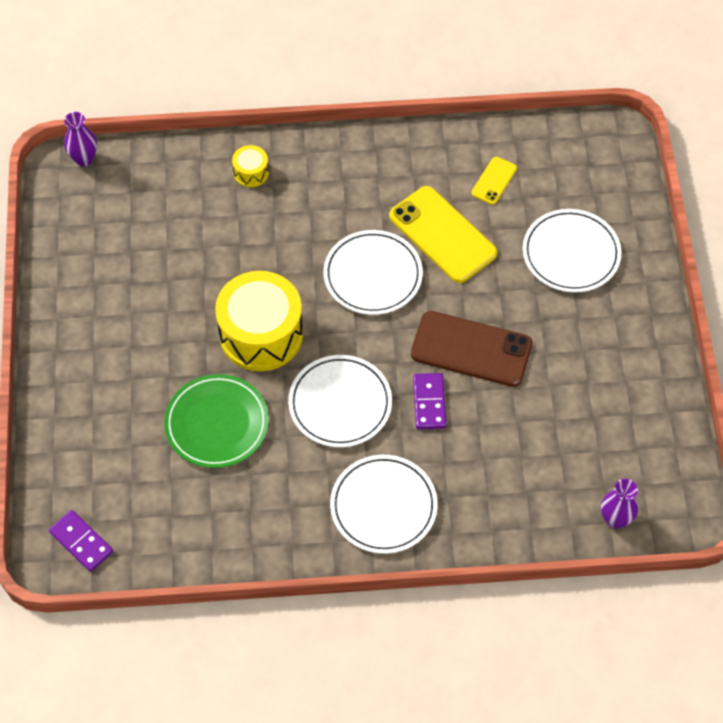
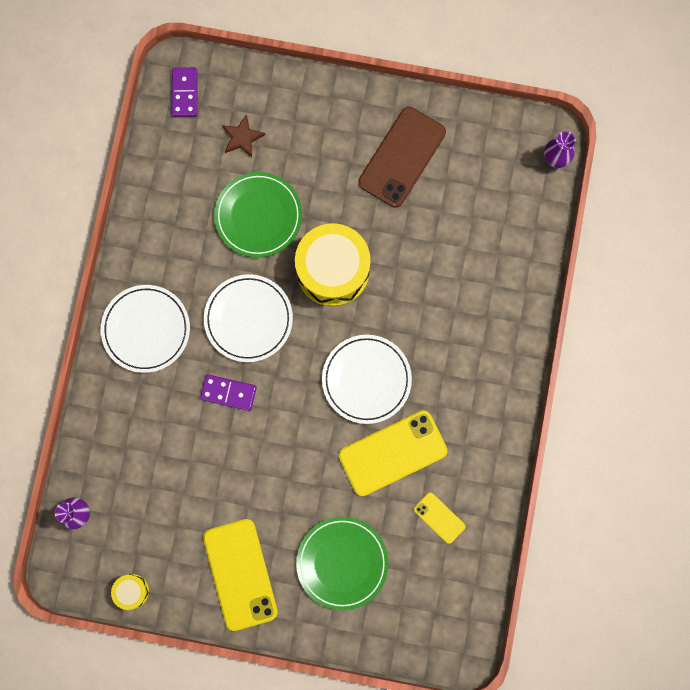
camera: 105 degrees right, 20 degrees up
purple domino [49,510,113,572] -> purple domino turned 60 degrees counterclockwise [172,67,197,117]
yellow drum [232,145,269,187] -> yellow drum moved to [111,574,149,610]
brown phone [411,311,532,387] -> brown phone moved to [359,107,446,208]
white plate [523,209,621,293] -> green plate [296,517,388,610]
none -> yellow phone [203,519,278,631]
none -> brown star [222,114,265,158]

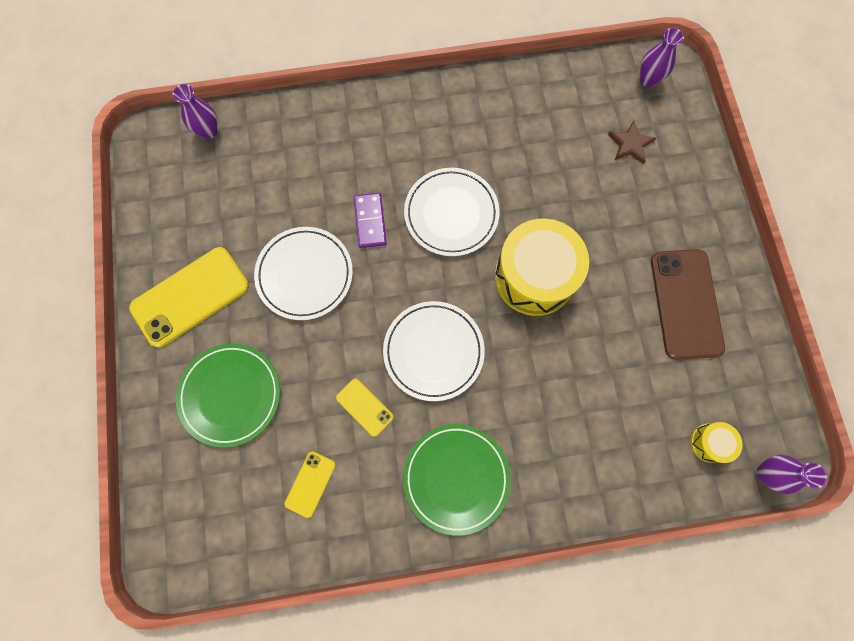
camera: 70 degrees right, 5 degrees down
white plate [101,285,190,373] -> white plate moved to [254,227,353,320]
yellow drum [111,574,149,610] -> yellow drum moved to [690,422,742,463]
purple domino [172,67,197,117] -> purple vase [640,28,684,87]
green plate [214,172,302,258] -> green plate moved to [403,424,511,536]
yellow phone [339,410,447,496] -> yellow phone [336,379,394,437], size x0.50
brown phone [359,107,446,208] -> brown phone turned 75 degrees clockwise [651,249,725,360]

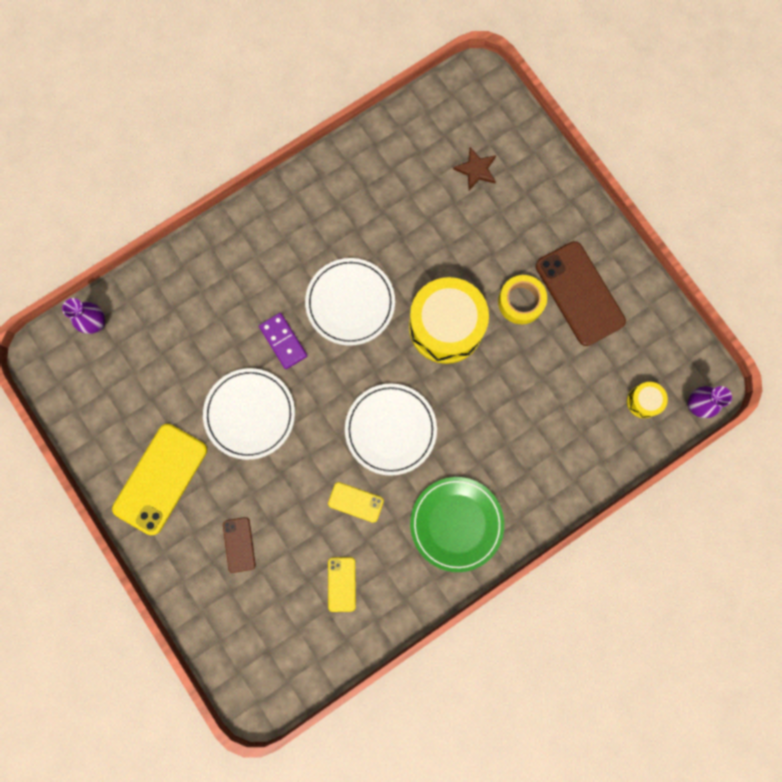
camera: 25 degrees left, 5 degrees up
green plate [176,344,280,447] -> brown phone [223,517,256,573]
purple vase [640,28,684,87] -> none
none -> yellow tape [498,275,547,324]

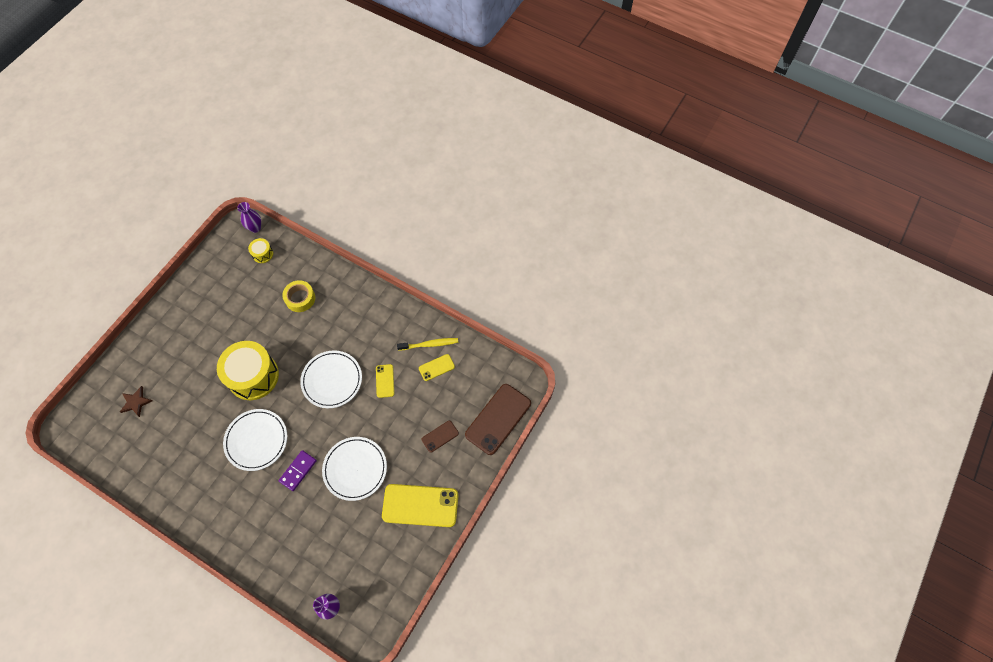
camera: 115 degrees left, 15 degrees down
green plate [410,477,504,572] -> none
yellow tape [498,275,547,324] -> yellow tape moved to [282,280,315,312]
brown phone [536,241,626,346] -> brown phone moved to [465,384,531,455]
none -> yellow toothbrush [397,338,458,351]

